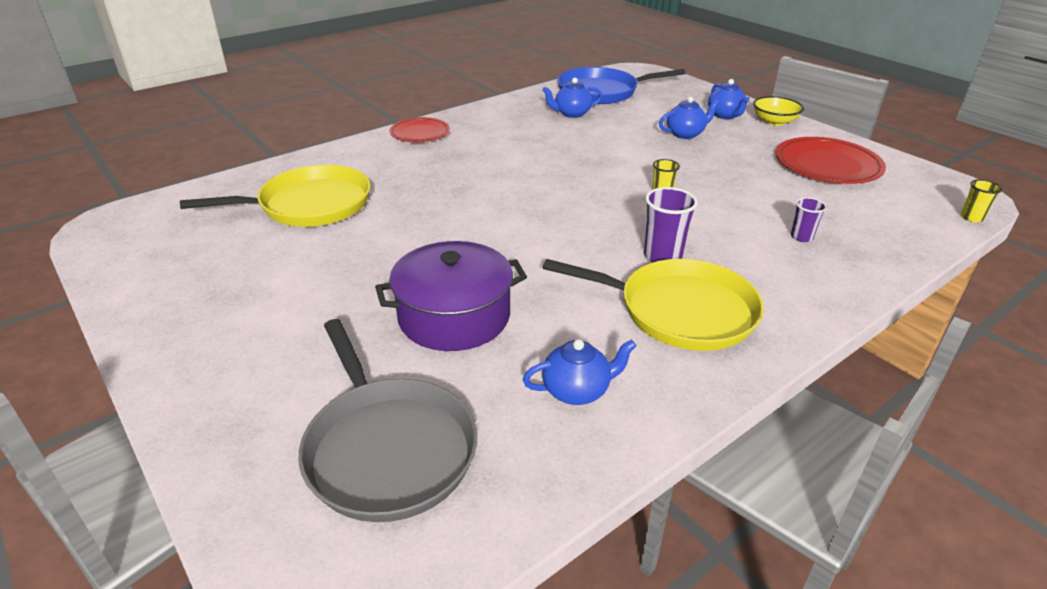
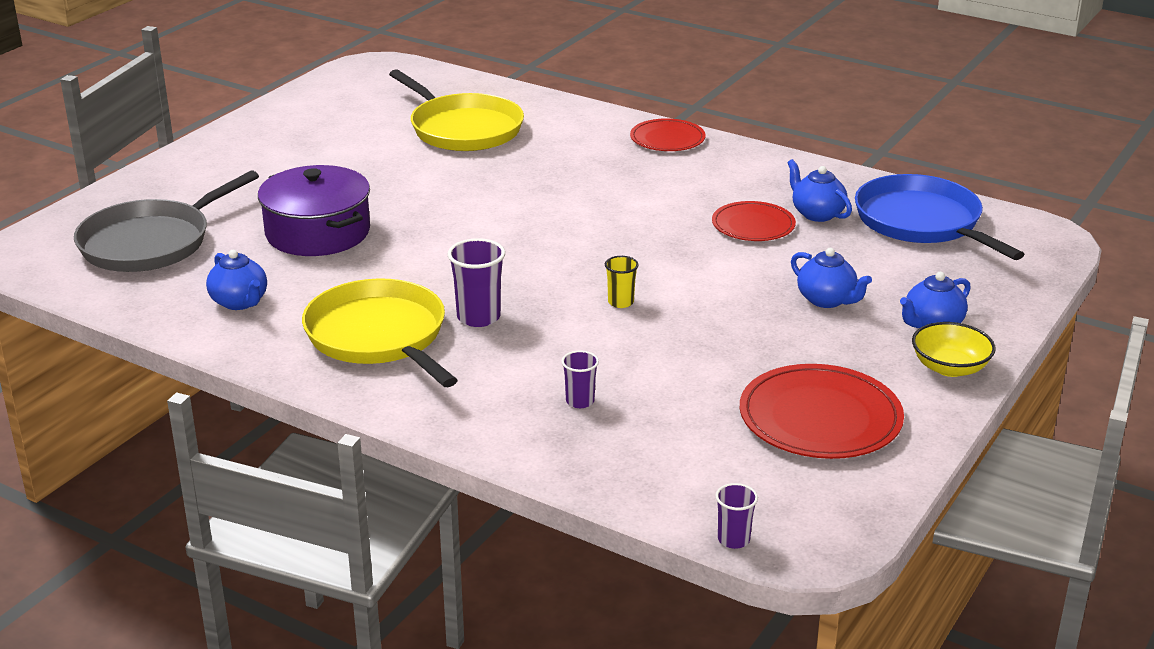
camera: 70 degrees right, 5 degrees down
yellow pan [543,259,764,351] -> yellow pan turned 150 degrees clockwise [302,278,458,387]
yellow cup [961,179,1002,222] -> purple cup [715,483,758,549]
none -> red plate [712,201,796,241]

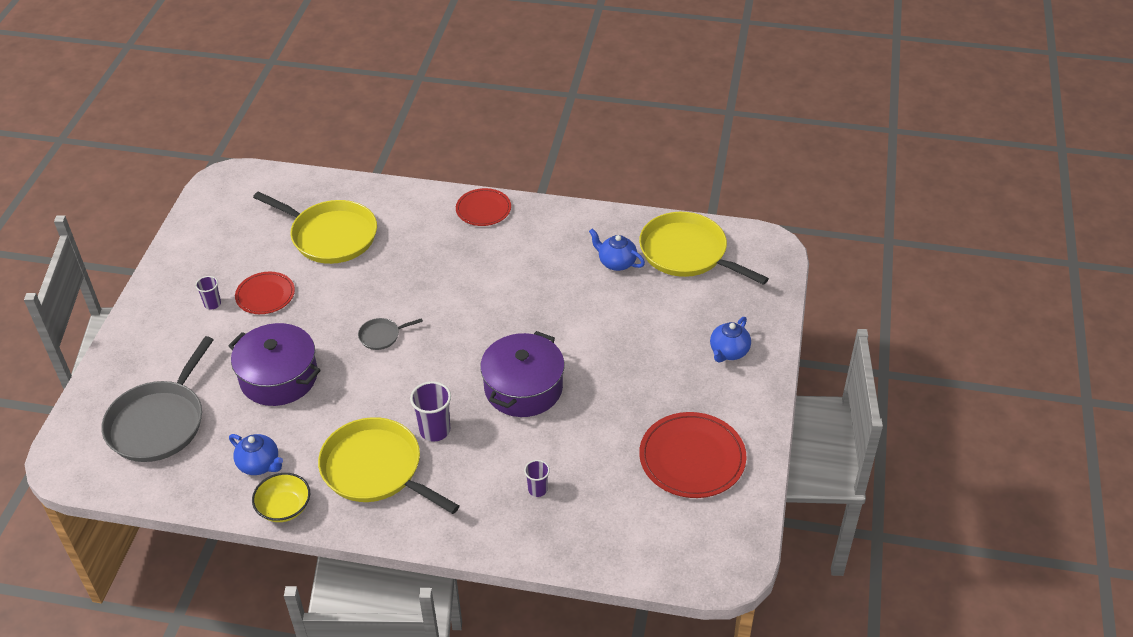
camera: 20 degrees left, 15 degrees up
yellow cup [605,256,639,308] -> purple pot [480,331,565,417]
red plate [712,201,796,241] -> red plate moved to [235,272,295,314]
purple cup [715,483,758,549] -> purple cup moved to [195,276,221,310]
blue teapot [791,248,872,308] -> none
blue pan [855,174,1024,260] -> yellow pan [639,212,769,285]
yellow bowl [912,322,996,377] -> yellow bowl moved to [252,473,310,522]
none -> grey pan [358,318,423,350]

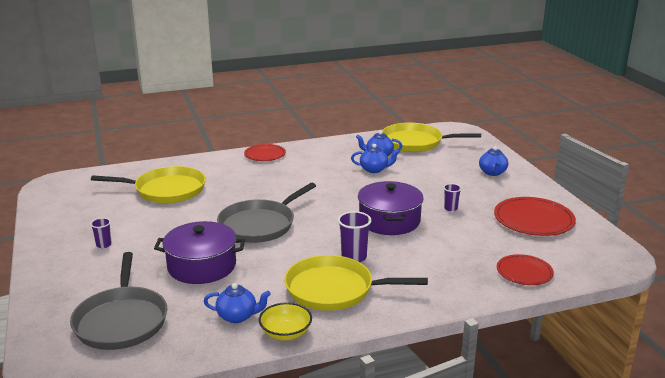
camera: 30 degrees left, 20 degrees down
red plate [235,272,295,314] -> red plate moved to [497,254,554,285]
grey pan [358,318,423,350] -> grey pan [217,183,316,243], size x2.27
purple cup [524,460,550,497] -> purple cup moved to [443,184,462,211]
none -> blue teapot [351,144,400,173]

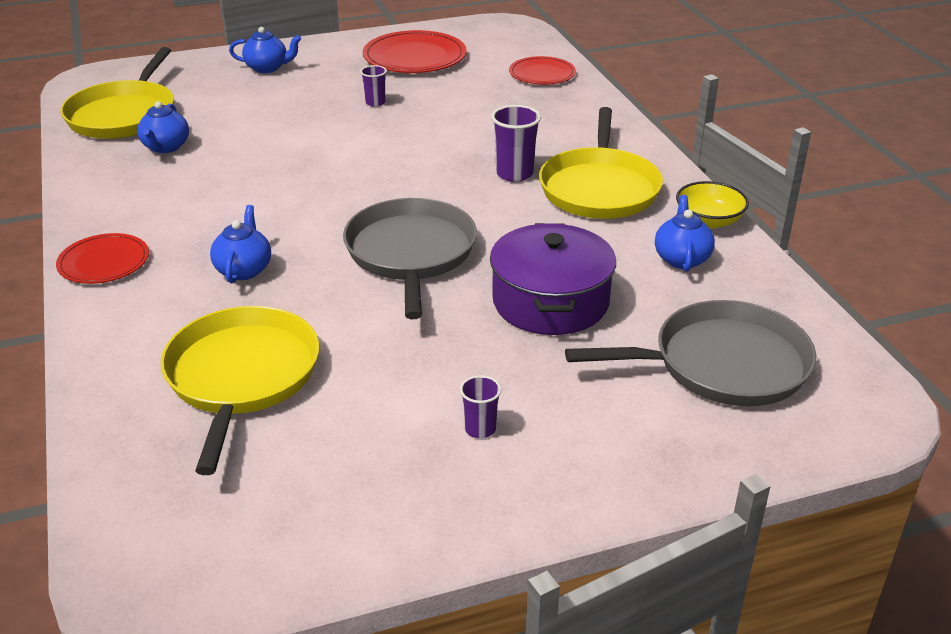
camera: 90 degrees left, 10 degrees up
grey pan [217,183,316,243] -> grey pan turned 135 degrees counterclockwise [343,198,477,319]
blue teapot [351,144,400,173] -> blue teapot moved to [210,205,271,284]
purple pot [358,181,424,235] -> none

